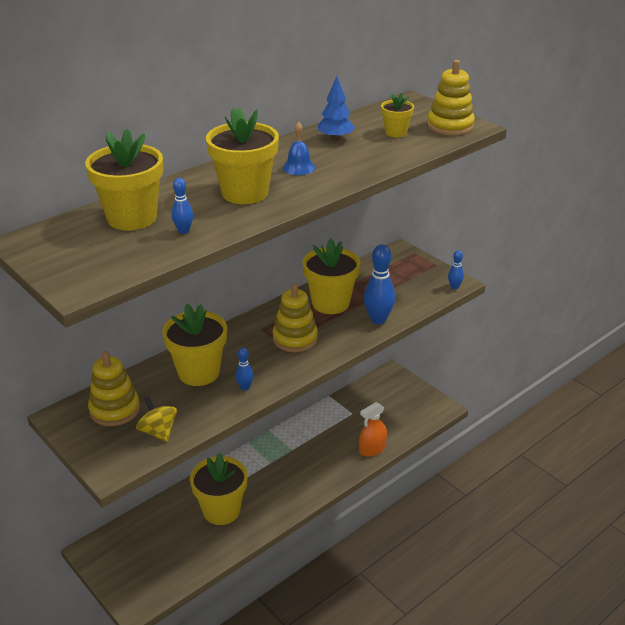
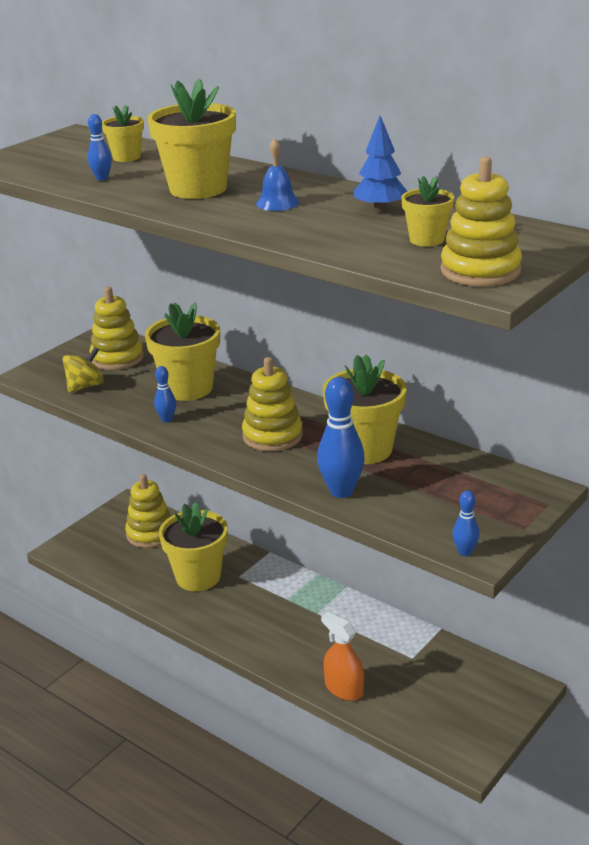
camera: 80 degrees right, 5 degrees down
yellow flower pot [85,128,163,231] -> yellow flower pot [102,105,144,162], size x0.53
none -> yellow stacking toy [125,474,171,548]

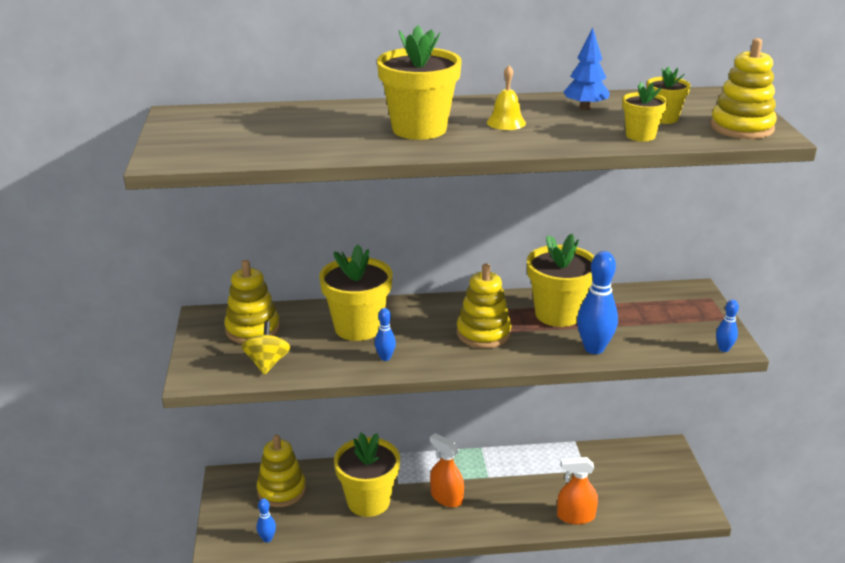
camera: 45 degrees left, 0 degrees up
blue bowling pin [88,114,112,181] -> blue bowling pin moved to [257,498,276,543]
yellow flower pot [102,105,144,162] -> yellow flower pot moved to [622,82,668,142]
blue bell [256,138,300,211] -> yellow bell [487,65,526,130]
none -> orange spray bottle [430,433,464,507]

